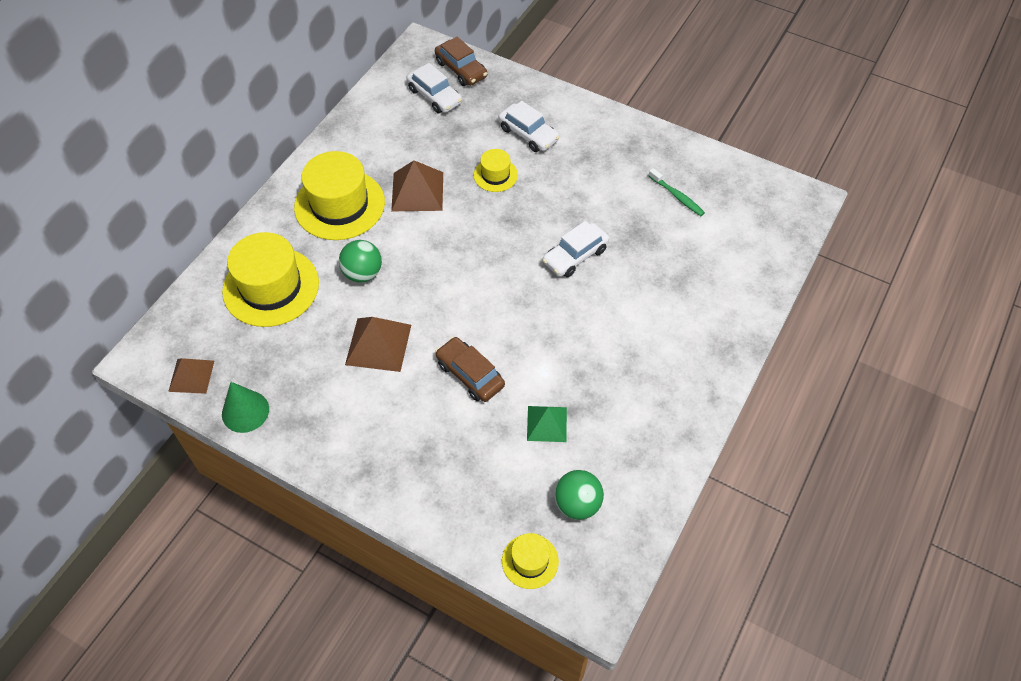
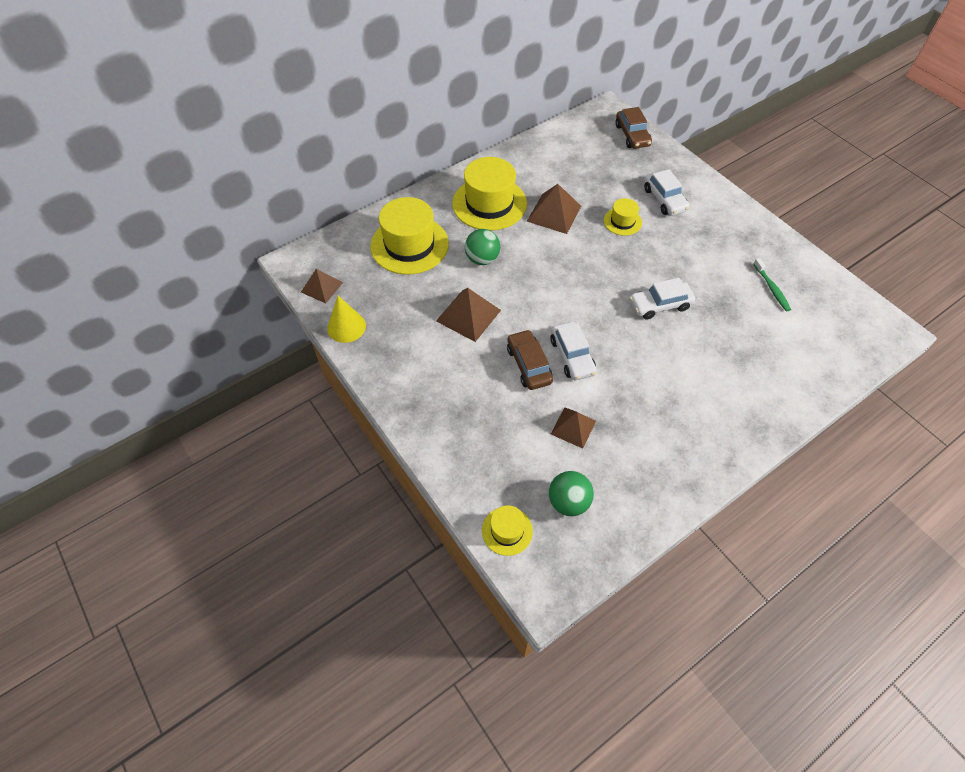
camera: 25 degrees right, 0 degrees up
green cone [222,382,269,433] -> yellow cone [327,296,366,343]
white car [407,63,462,113] -> white car moved to [550,322,597,380]
green pyramid [527,406,567,442] -> brown pyramid [551,407,596,449]

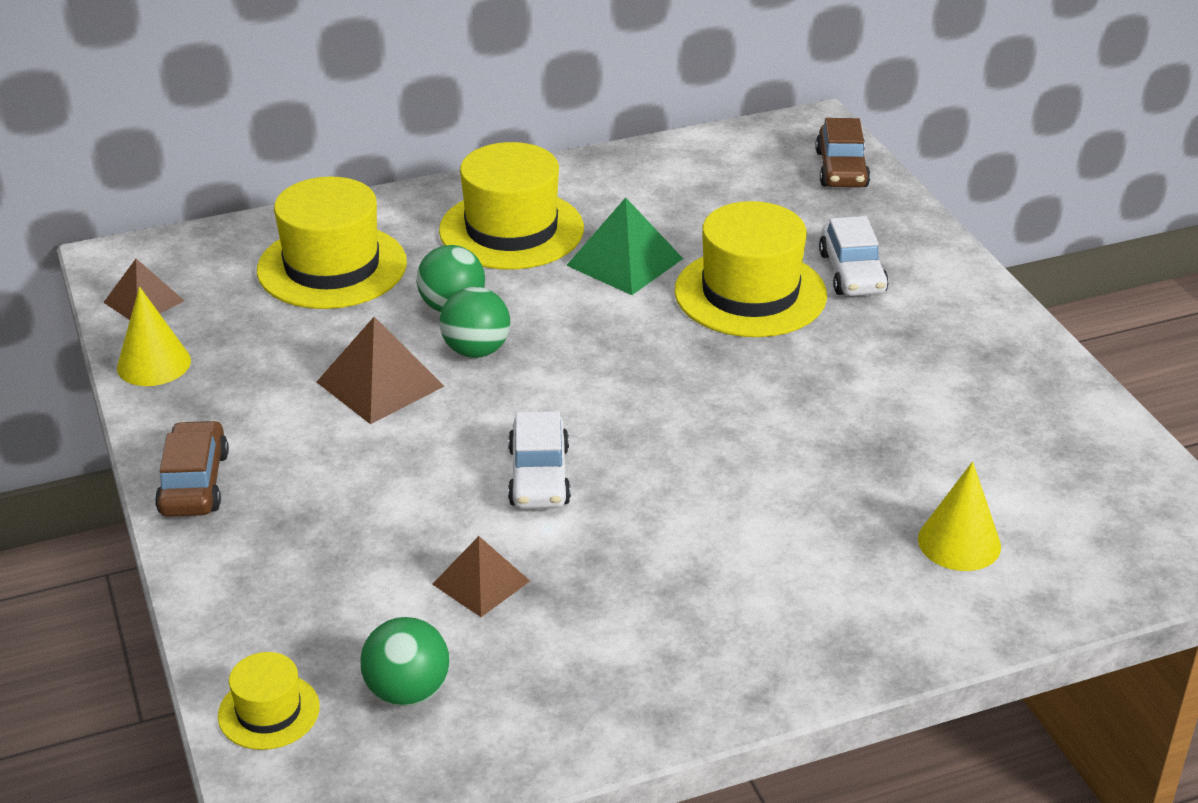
camera: 15 degrees right, 20 degrees down
brown car [507,329,553,390] -> brown car moved to [155,420,229,517]
brown pyramid [527,184,581,234] -> green pyramid [566,197,683,295]
yellow hat [604,198,642,236] -> yellow hat [675,201,827,337], size x1.99
white car [629,278,695,320] -> none
green toothbrush [753,258,791,312] -> none
none -> green ball [439,287,510,358]
none -> yellow cone [918,462,1001,571]

